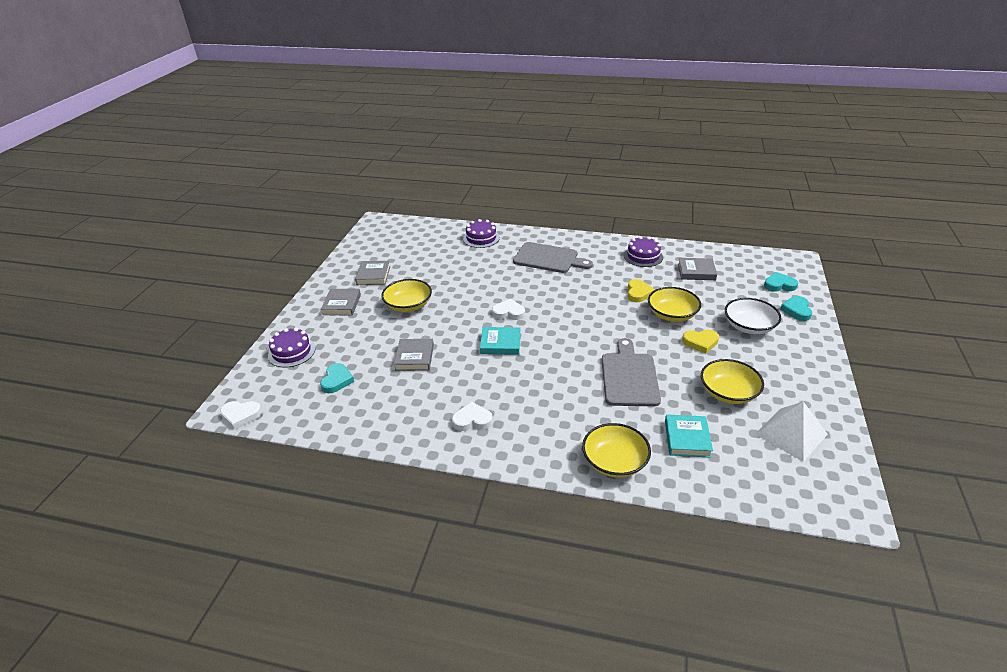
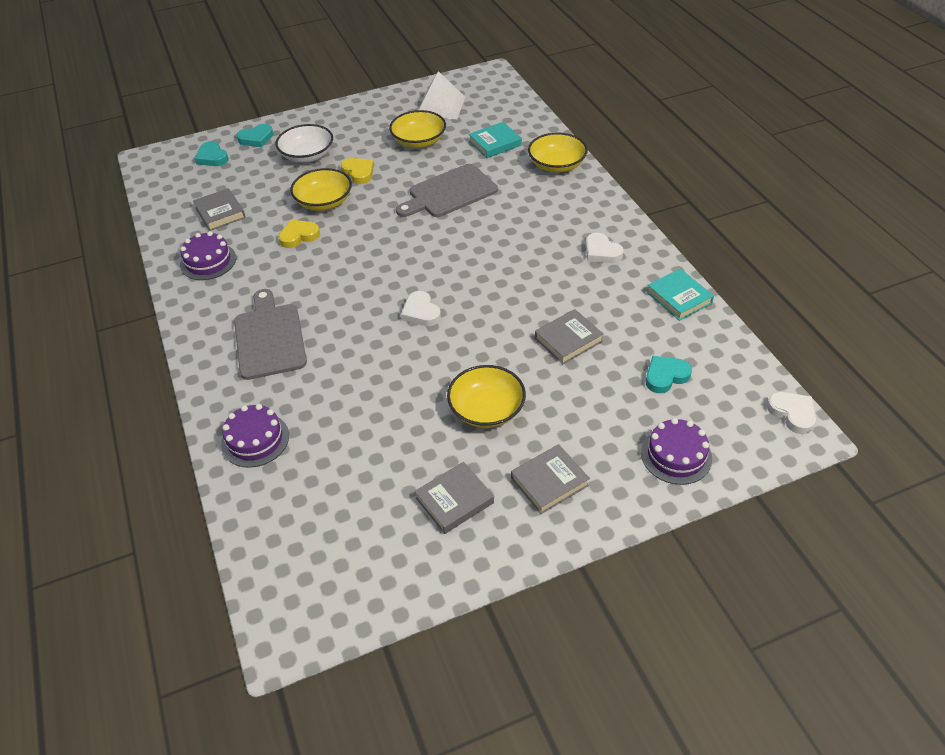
camera: 125 degrees left, 10 degrees up
turquoise book [480,327,521,355] -> turquoise book moved to [646,269,714,321]

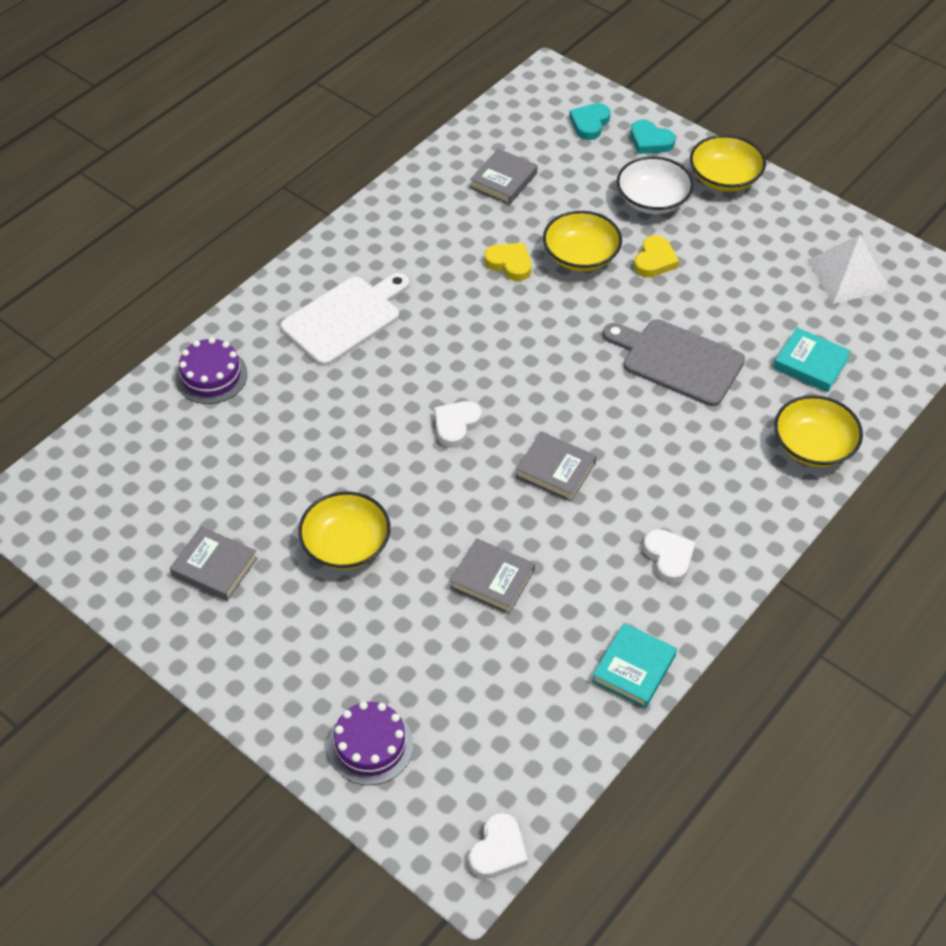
camera: 60 degrees right, 5 degrees up
purple cake [180,231,236,280] -> none
grey cutting board [234,289,307,380] -> white cutting board [280,273,409,366]
yellow bowl [389,110,446,148] -> yellow bowl moved to [690,135,766,192]
grey book [511,444,590,514] -> grey book moved to [516,432,597,502]
white heart [586,233,624,263] -> white heart turned 135 degrees clockwise [643,529,696,583]
turquoise heart [646,356,692,393] -> none

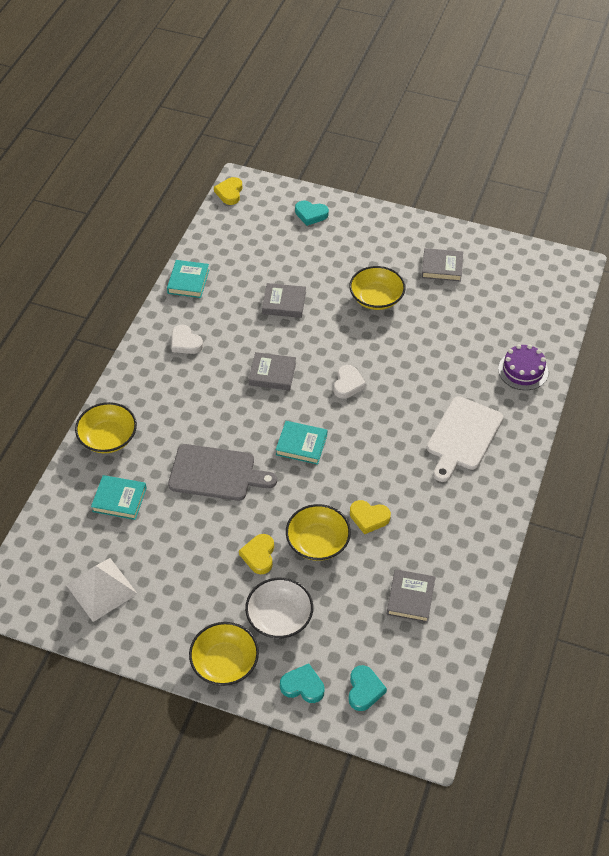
camera: 160 degrees right, 0 degrees up
purple cake [328,701,414,785] -> turquoise heart [295,201,329,226]
white heart [469,813,528,879] -> yellow heart [214,177,243,205]
none -> turquoise book [276,421,327,465]

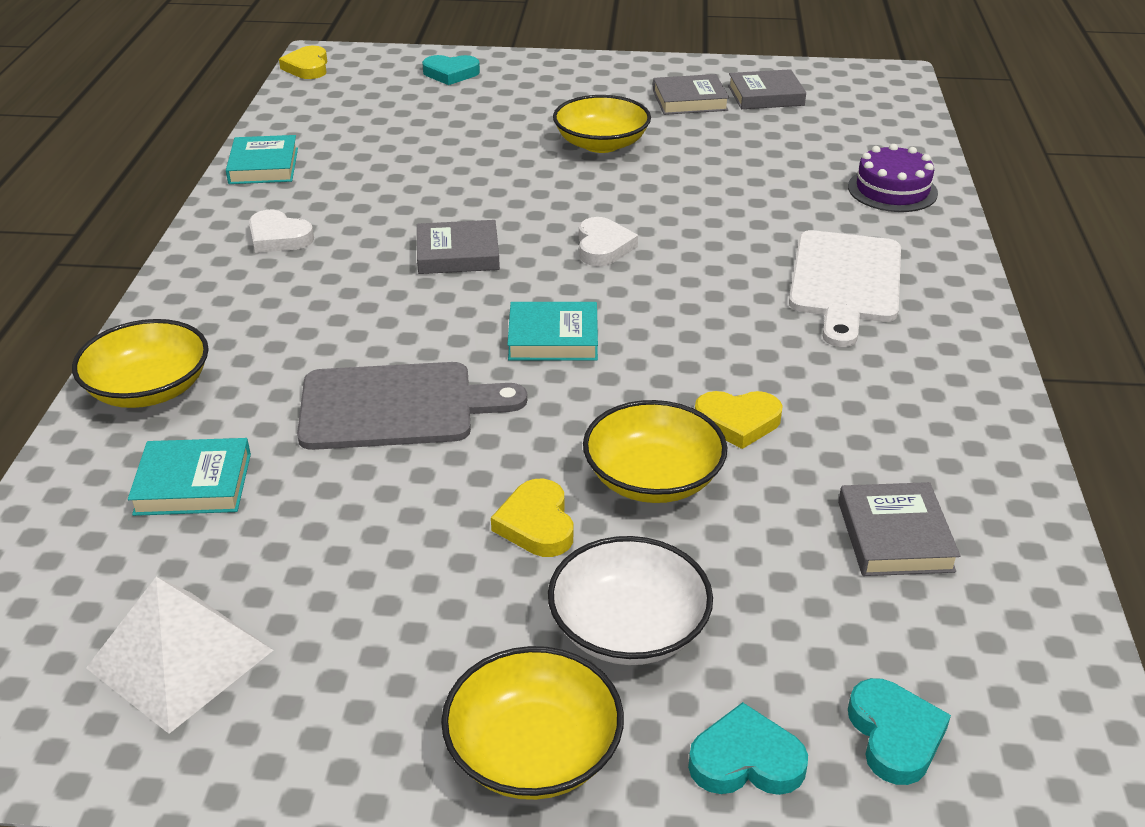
camera: 15 degrees left, 15 degrees down
grey book [262,283,306,318] -> grey book moved to [728,69,806,109]

